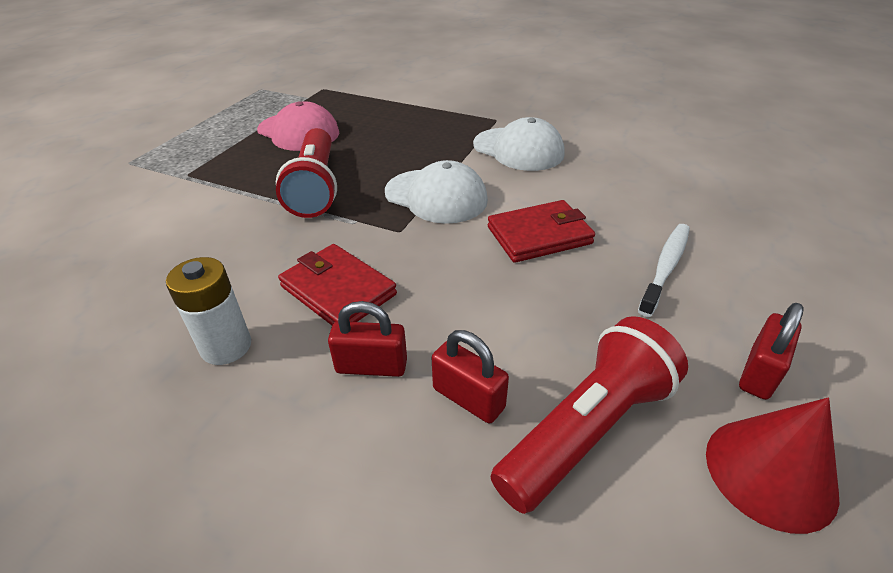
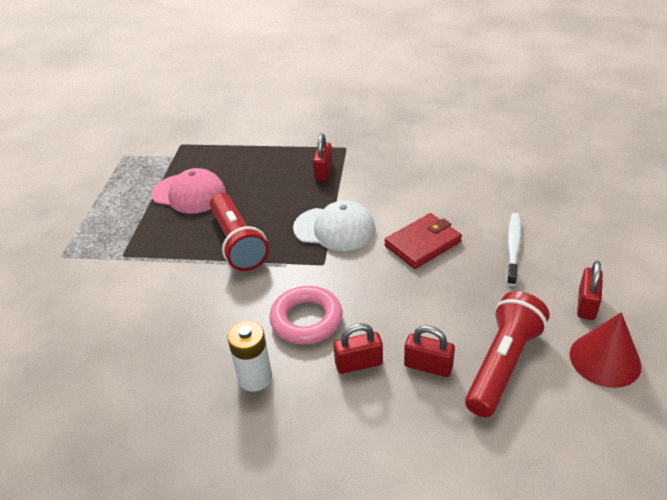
camera: 15 degrees left, 0 degrees up
red wallet [278,244,397,325] -> pink ring [269,286,343,344]
white cap [473,117,565,171] -> none
none -> red padlock [313,134,333,181]

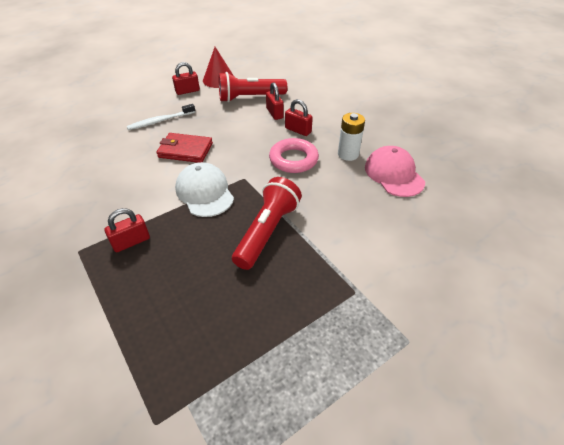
camera: 135 degrees left, 5 degrees up
pink cap [151,168,226,214] -> pink cap moved to [365,146,425,197]

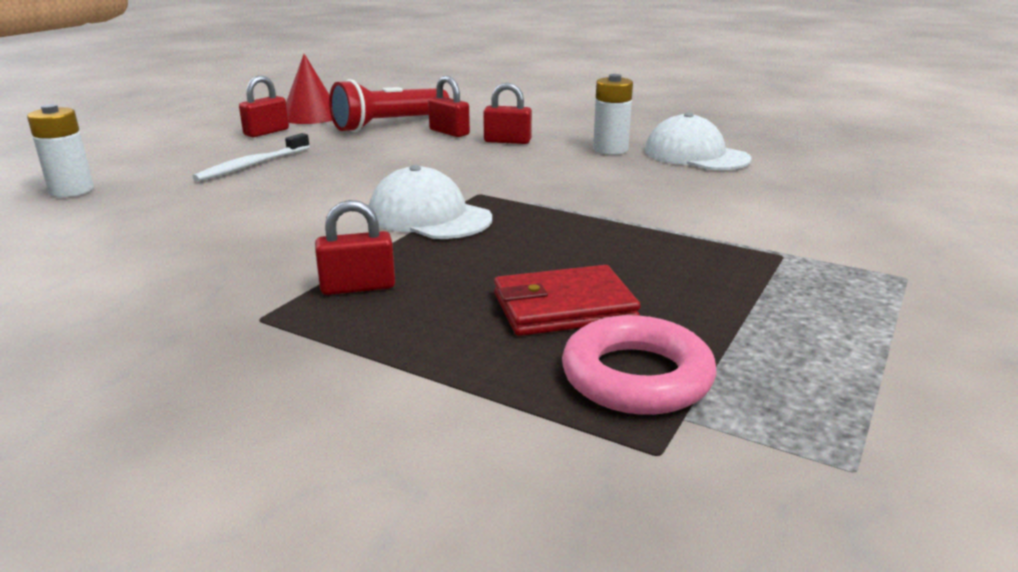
camera: 25 degrees left, 20 degrees down
red padlock [104,208,150,252] -> red padlock turned 45 degrees clockwise [315,200,395,295]
red wallet [156,133,213,163] -> red wallet moved to [494,265,641,336]
red flashlight [232,177,302,270] -> none
pink ring [269,138,319,173] -> pink ring moved to [562,315,716,415]
pink cap [365,146,425,197] -> white cap [645,113,751,170]
none -> white battery [27,104,94,197]

